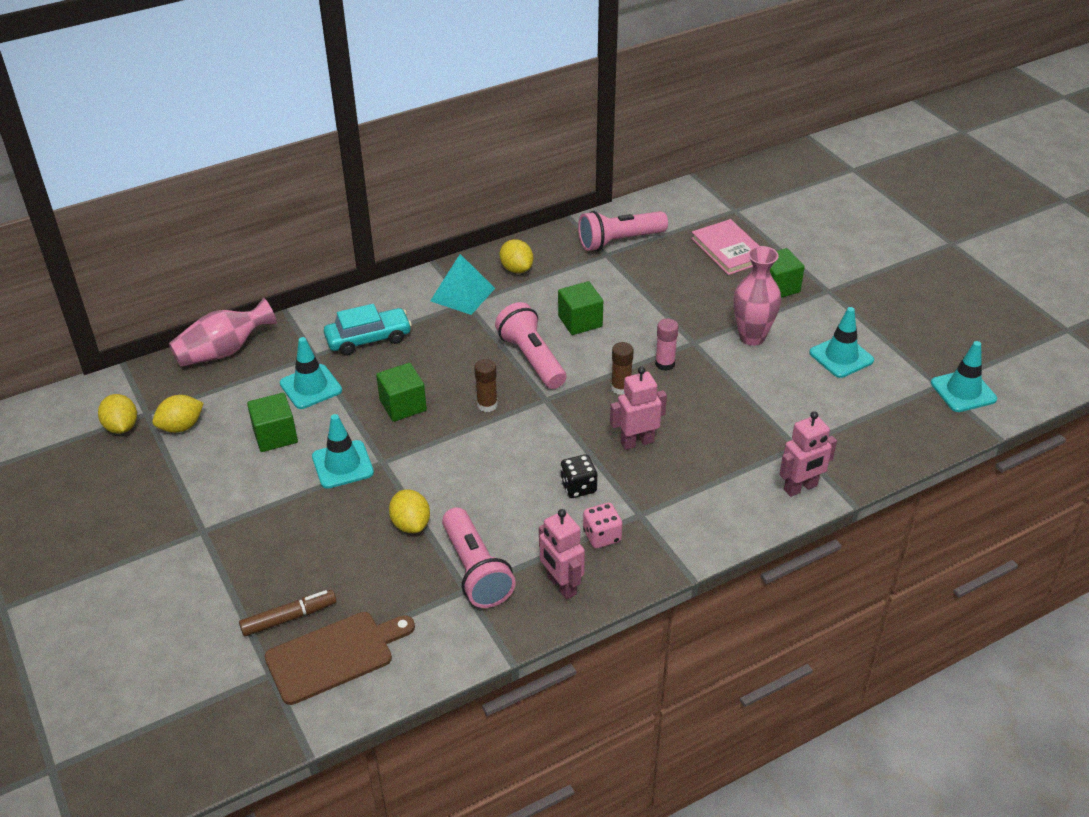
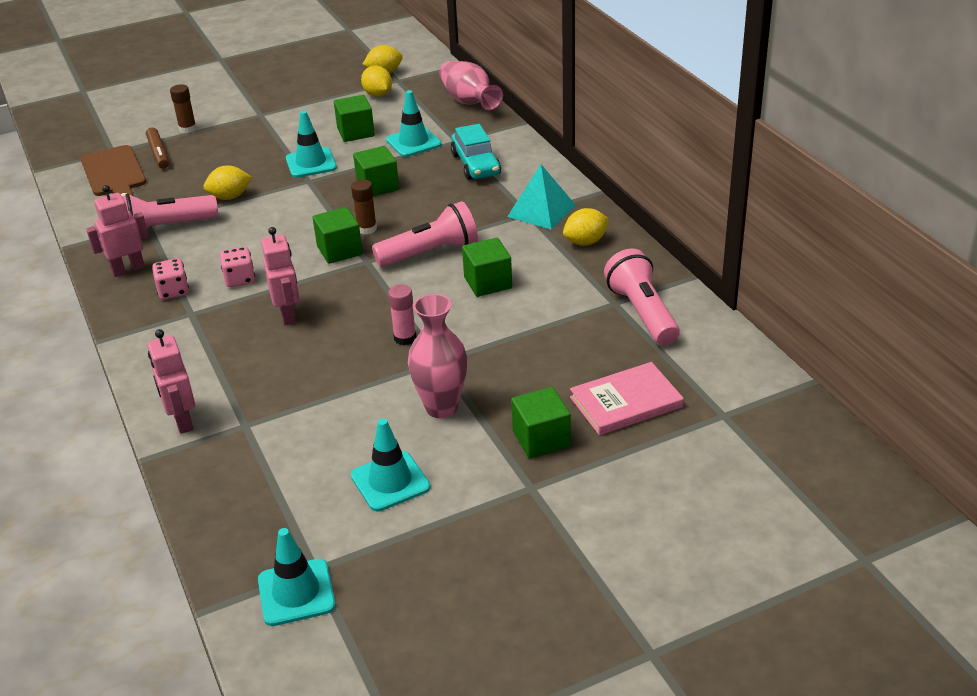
camera: 95 degrees right, 5 degrees down
black dice [560,454,597,498] -> pink dice [220,247,255,287]
brown glue stick [611,342,634,395] -> brown glue stick moved to [170,84,197,133]
none -> green cube [313,207,363,264]

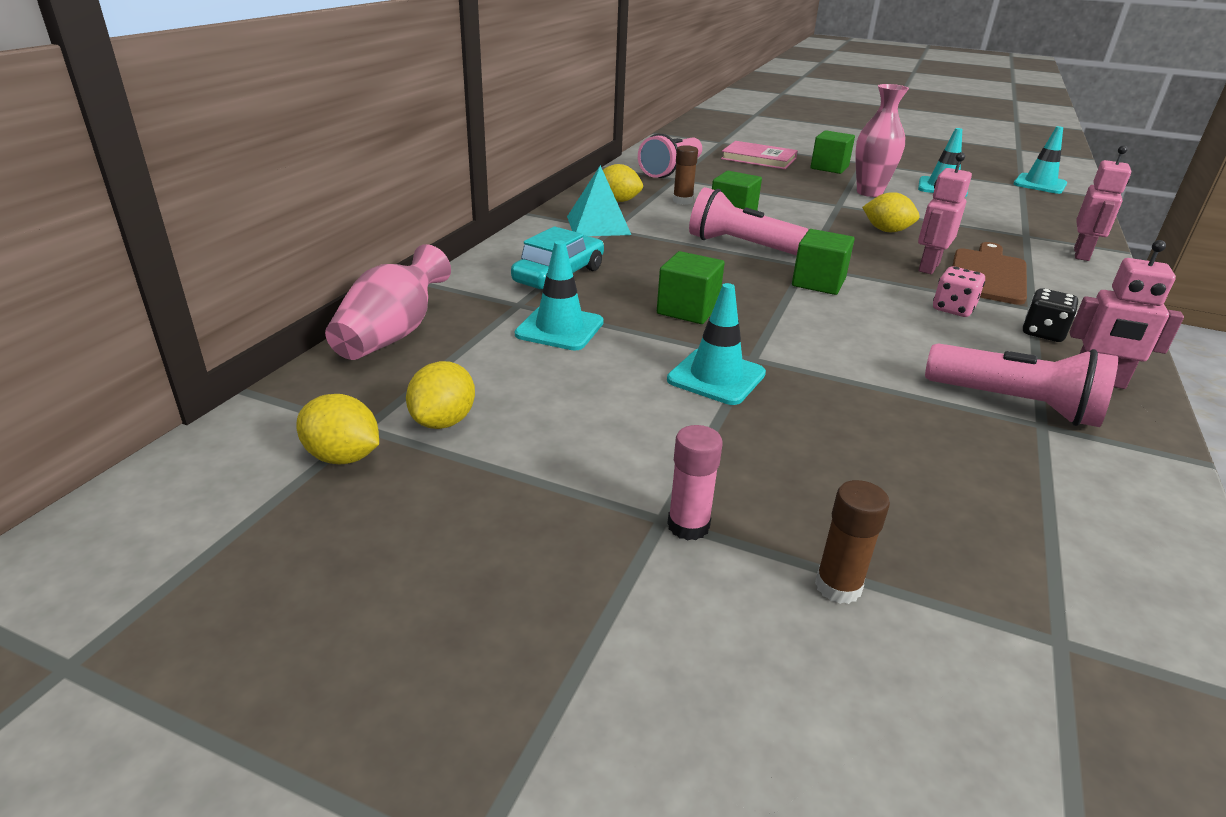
camera: 135 degrees left, 5 degrees down
brown cutting board [81,145,146,196] -> brown cutting board moved to [953,242,1027,305]
brown marker [146,127,169,169] -> none
pink dice [152,258,189,300] -> black dice [1023,288,1078,342]
yellow lemon [203,166,252,200] -> yellow lemon moved to [862,192,919,232]
green cube [334,95,375,142] -> none
brown glue stick [351,179,377,235] -> brown glue stick moved to [673,145,698,205]
pink glue stick [388,284,416,345] -> pink glue stick moved to [667,425,723,541]

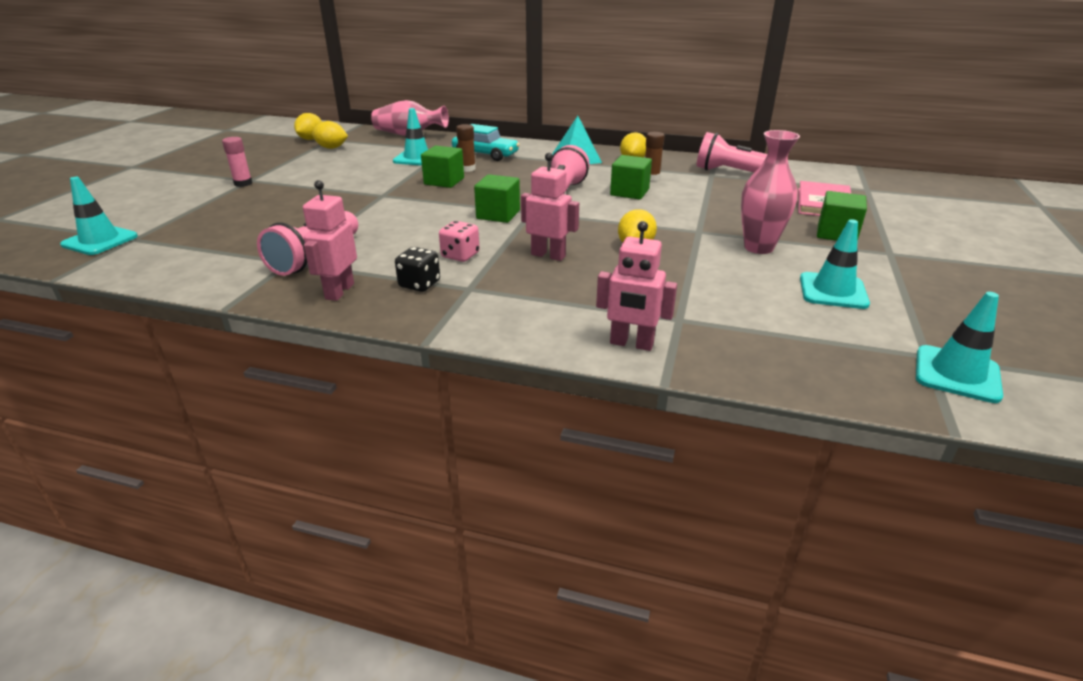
camera: 85 degrees right, 0 degrees up
turquoise traffic cone [667,283,766,405] -> turquoise traffic cone moved to [60,177,138,255]
brown glue stick [815,480,890,604] -> brown glue stick moved to [456,124,476,172]
brown cutting board [953,242,1027,305] -> none

